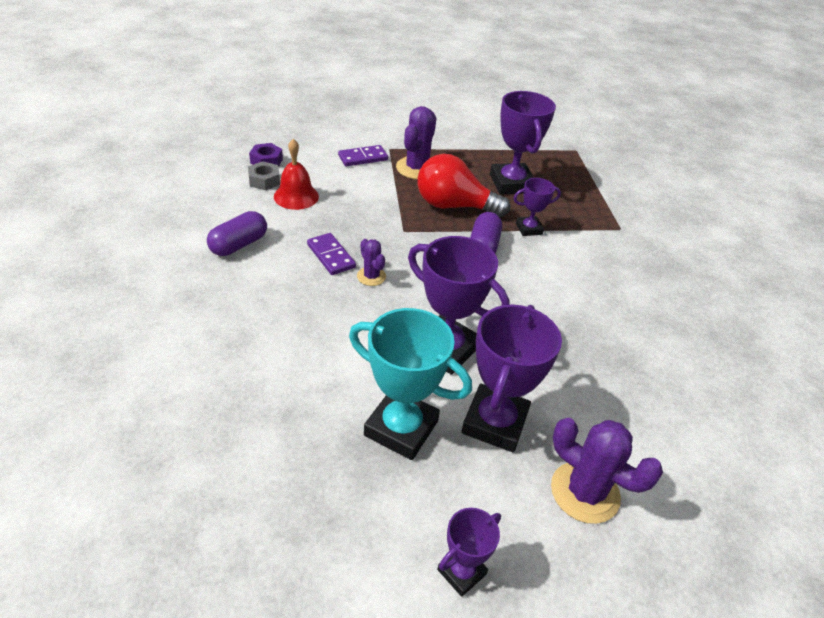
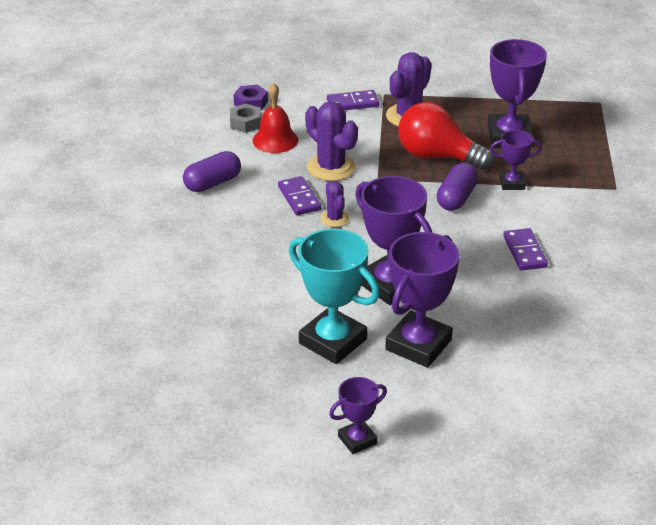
camera: 15 degrees right, 5 degrees down
purple cactus [551,418,663,524] -> purple cactus moved to [305,101,358,181]
none -> purple domino [503,228,548,270]

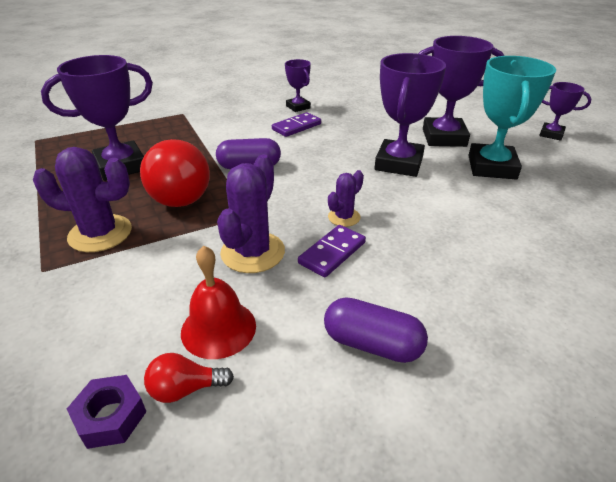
camera: 120 degrees left, 0 degrees up
grey nut [230,104,261,133] -> red light bulb [144,353,234,403]
purple domino [327,90,379,110] -> none
purple trophy [490,130,542,190] -> purple trophy moved to [285,59,311,112]

